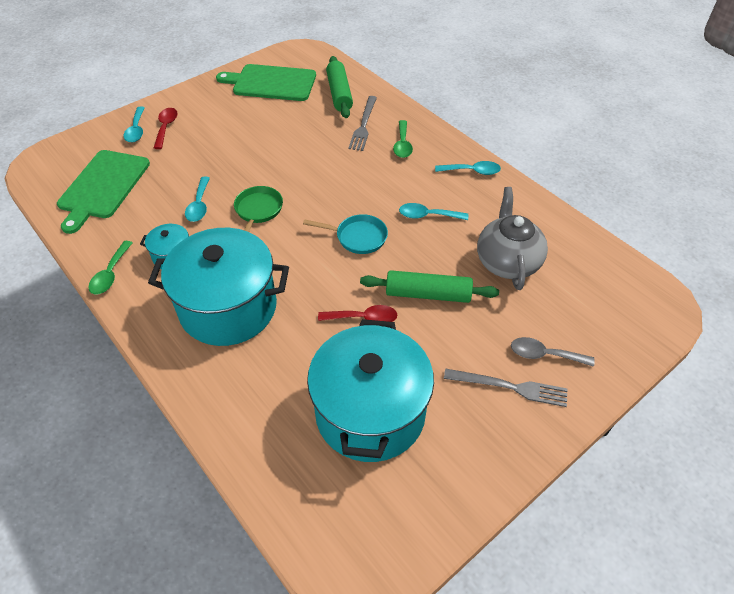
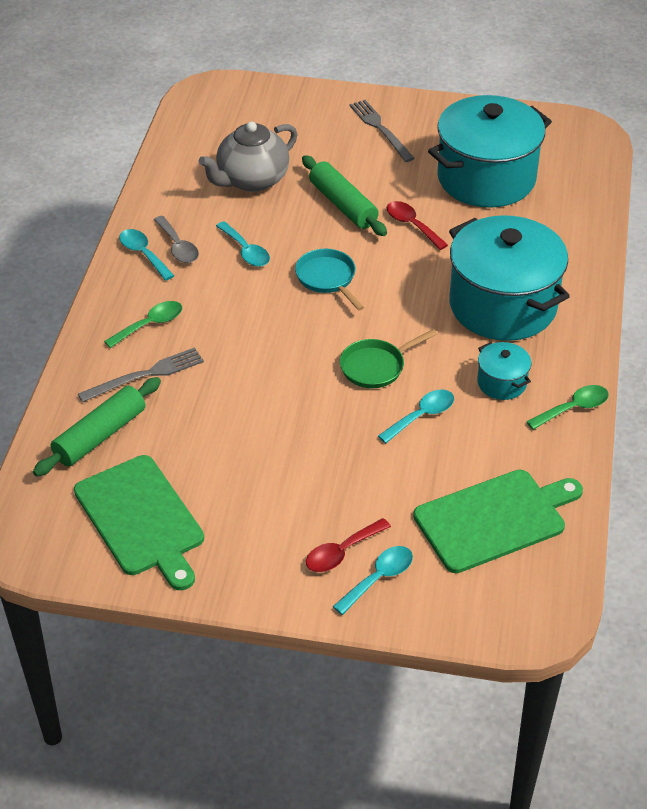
camera: 130 degrees left, 5 degrees down
grey spoon [511,337,595,367] -> grey spoon moved to [154,216,199,263]

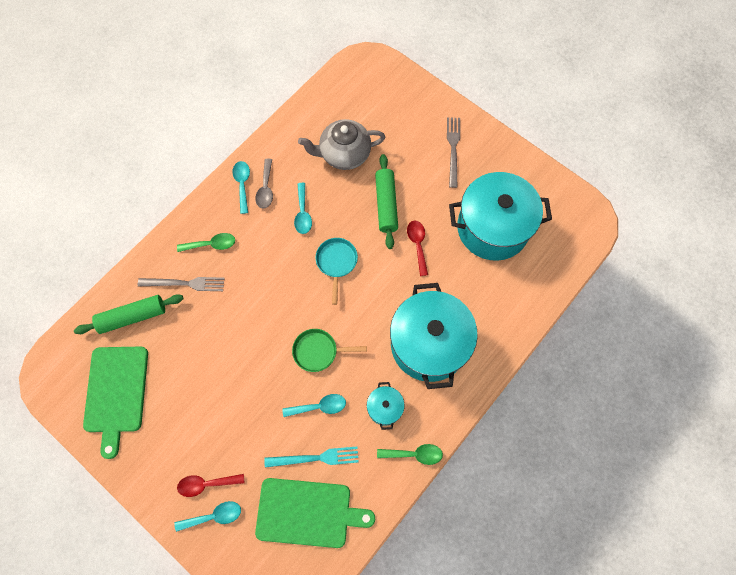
camera: 30 degrees right, 25 degrees up
none -> turquoise fork [264,447,359,468]

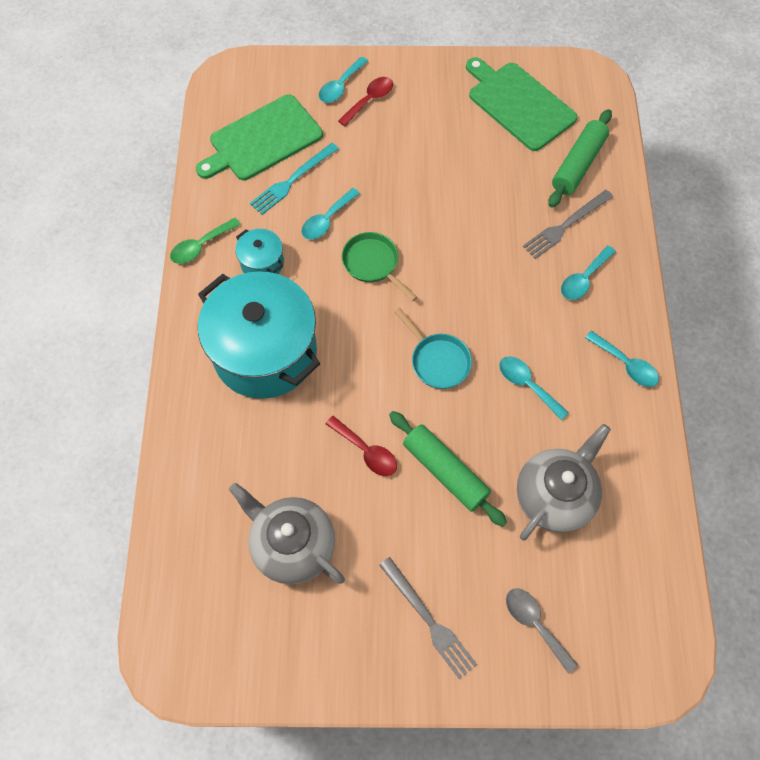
camera: 140 degrees right, 5 degrees down
green spoon [177,233,235,252] -> turquoise spoon [561,246,616,300]
grey spoon [255,158,273,208] -> grey spoon moved to [506,588,578,674]
green pan [292,329,367,372] -> green pan turned 90 degrees counterclockwise [342,232,417,301]
turquoise pot [449,172,552,261] -> grey teapot [229,483,345,585]

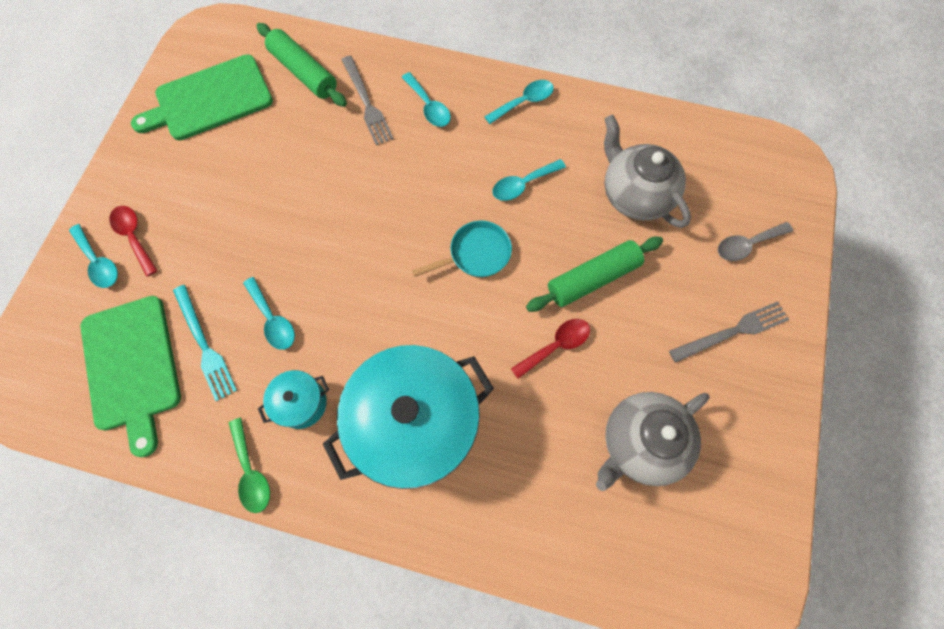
camera: 75 degrees left, 5 degrees up
green pan [342,232,417,301] -> none

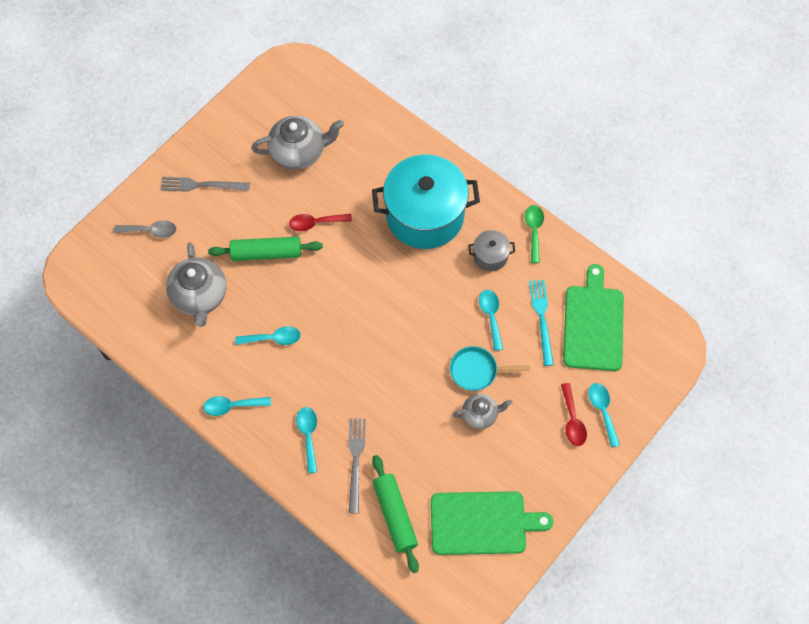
camera: 155 degrees left, 5 degrees down
turquoise pot [258,370,329,429] -> grey pot [468,230,515,271]
turquoise pan [412,221,512,277] -> turquoise pan moved to [450,346,530,391]
none -> grey teapot [453,394,513,429]

